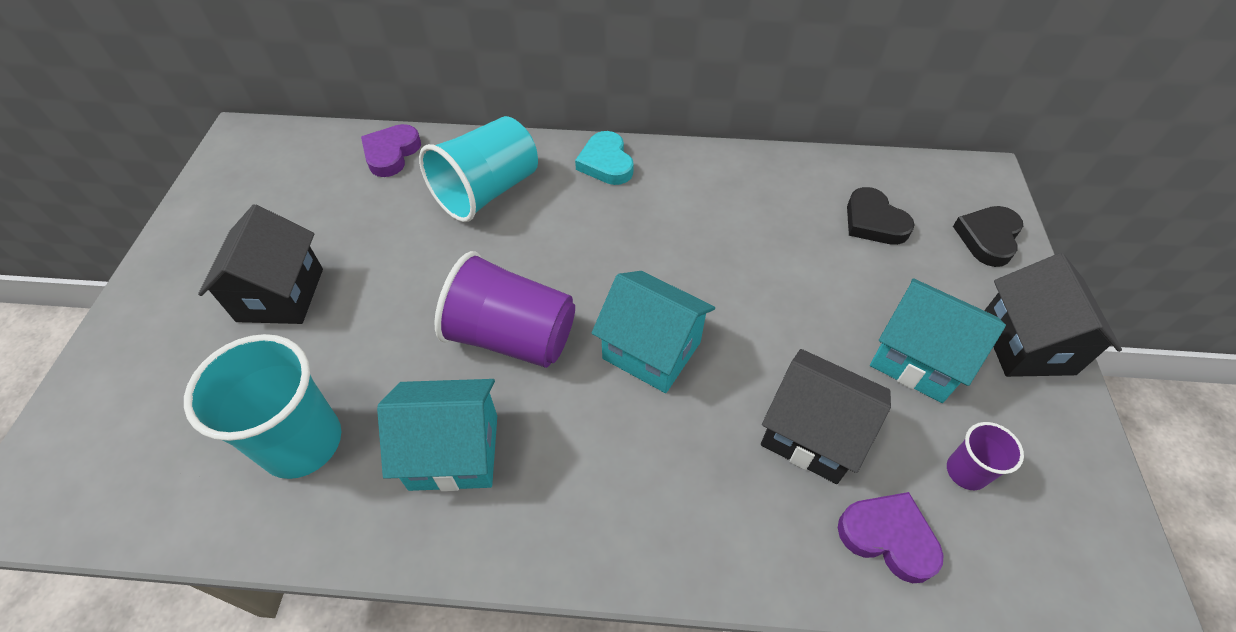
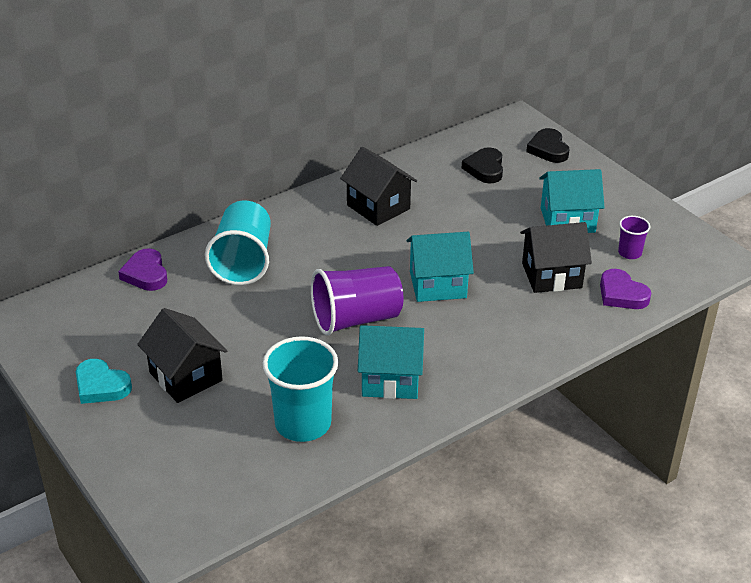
camera: 40 degrees left, 15 degrees down
turquoise house [377,379,497,491] -> turquoise house turned 45 degrees clockwise [358,325,424,399]
turquoise heart [575,131,634,185] -> turquoise heart moved to [76,359,132,404]
purple heart [838,492,944,583] -> purple heart turned 120 degrees counterclockwise [600,269,651,309]
black heart [847,187,915,245] -> black heart turned 75 degrees clockwise [462,147,503,183]
black house [984,253,1122,377] -> black house moved to [340,147,417,226]

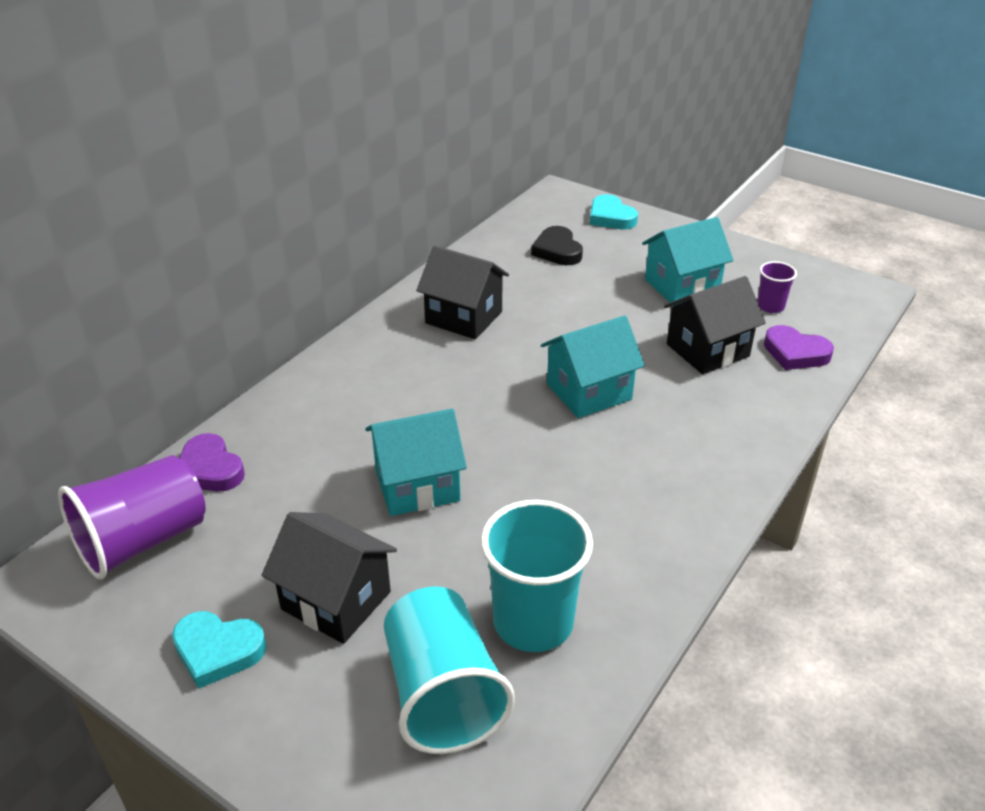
camera: 20 degrees left, 0 degrees up
turquoise cup [205,201,271,285] -> turquoise cup moved to [384,586,515,754]
purple cup [311,266,403,336] -> purple cup moved to [58,455,206,579]
turquoise house [358,325,424,399] -> turquoise house moved to [365,409,467,516]
black heart [526,128,570,163] -> turquoise heart [590,194,638,229]

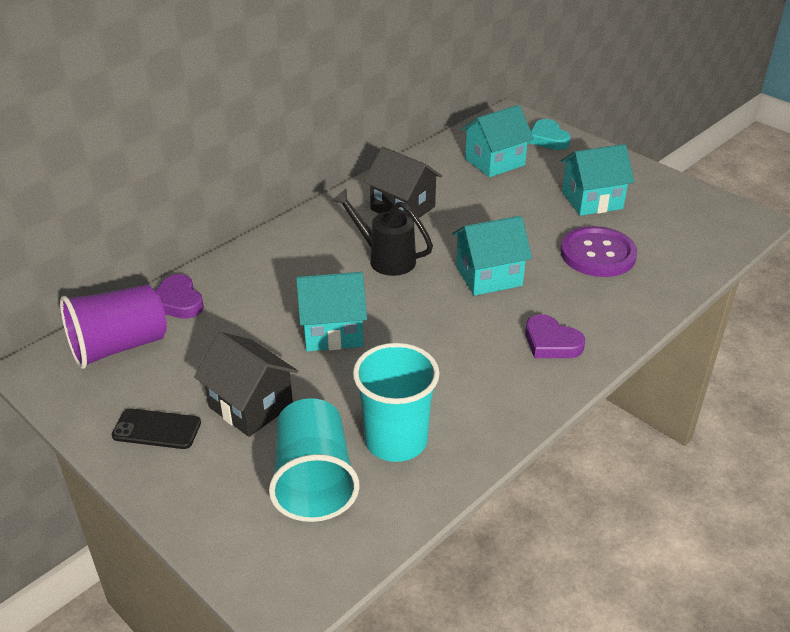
camera: 10 degrees right, 0 degrees up
turquoise heart [172,611,267,688] -> black phone [112,408,201,449]
black heart [531,226,583,265] -> turquoise house [461,105,534,177]
black house [664,276,766,374] -> purple button [561,226,637,277]
purple cup [757,261,797,313] -> none
purple heart [764,325,834,370] -> purple heart moved to [525,314,585,358]
none -> black watering can [332,189,433,276]

